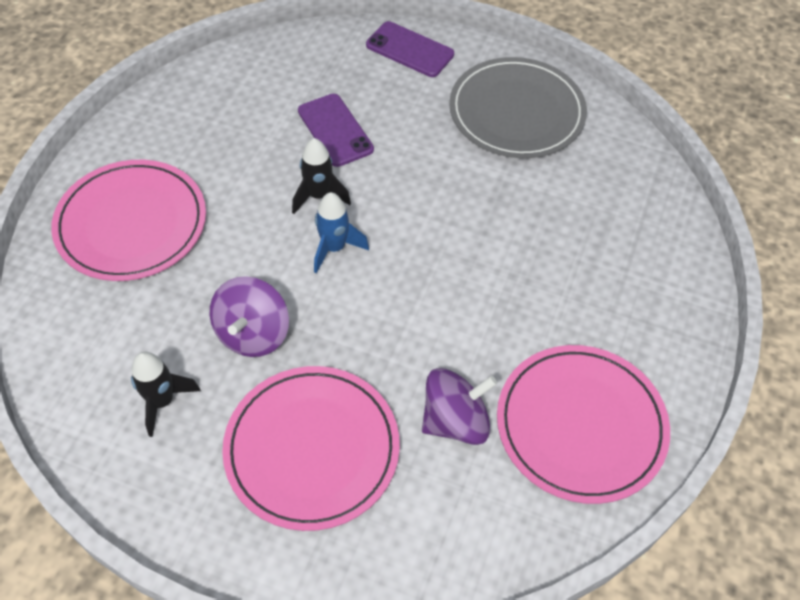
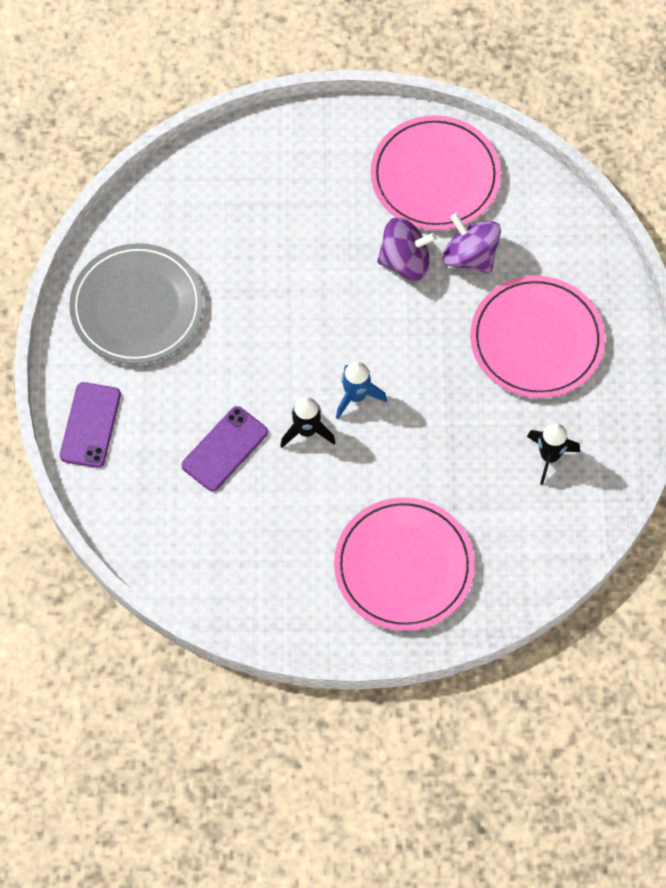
camera: 110 degrees left, 10 degrees up
purple spinning top [210,276,289,357] -> purple spinning top moved to [377,217,437,280]

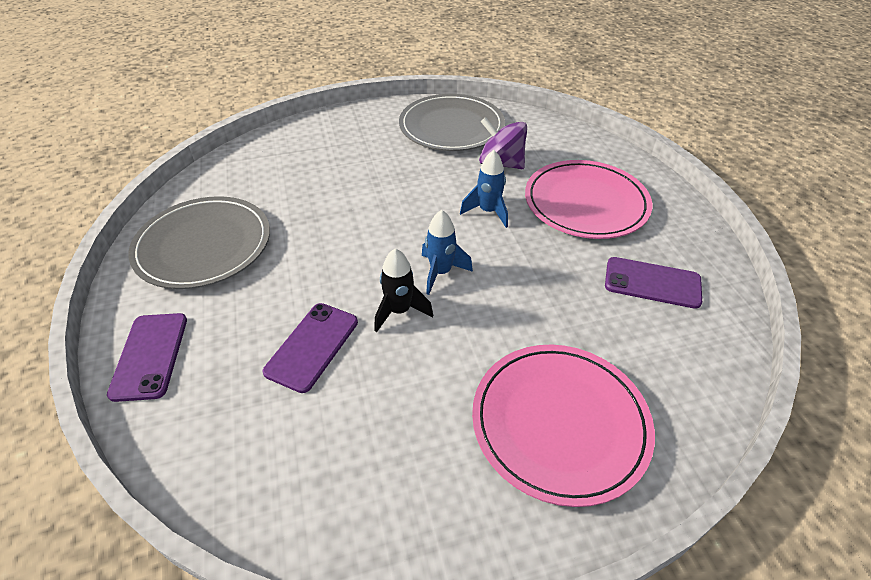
camera: 15 degrees left, 20 degrees down
pink plate [371,115,501,230] -> grey plate [399,94,505,151]
purple spinning top [377,217,437,280] -> none
black rocket [527,423,580,485] -> purple phone [605,257,702,309]
none -> blue rocket [460,150,508,228]

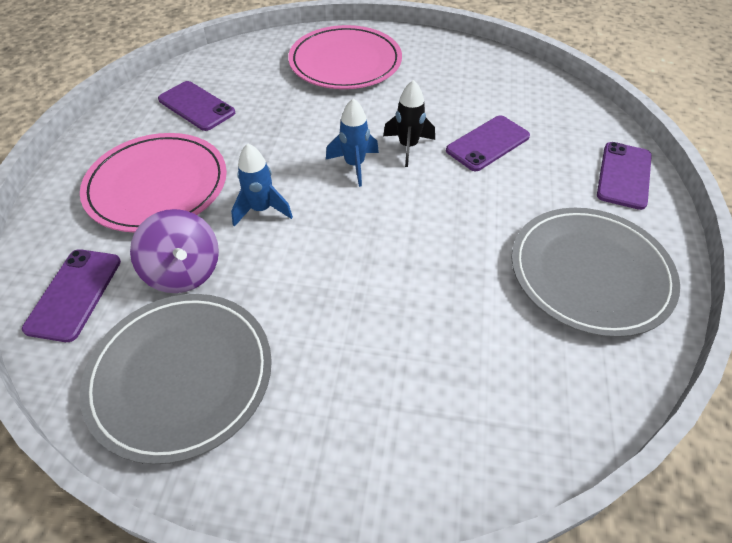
camera: 155 degrees left, 5 degrees up
none -> purple phone [22,249,121,342]

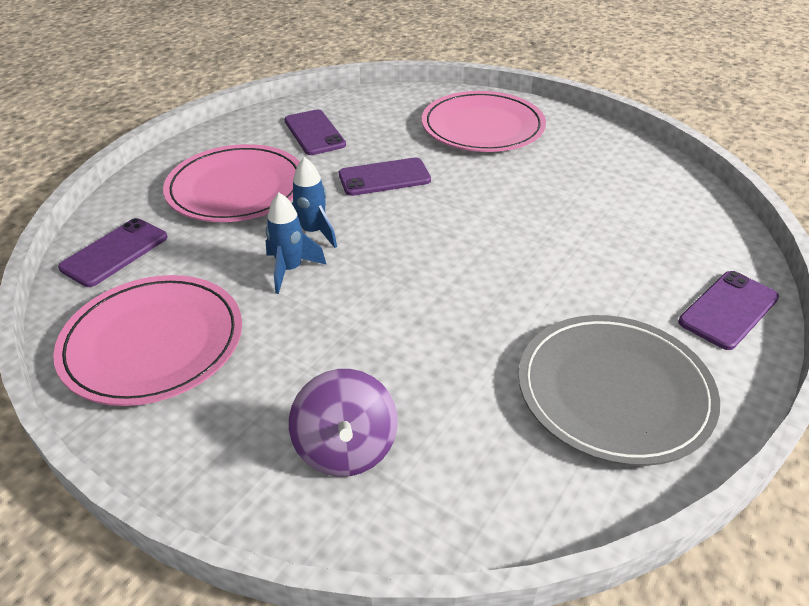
camera: 25 degrees right, 10 degrees down
grey plate [80,294,272,464] -> pink plate [53,275,242,406]
purple spinning top [130,209,219,293] -> purple spinning top moved to [289,369,398,477]
blue rocket [326,98,379,187] -> blue rocket moved to [266,193,327,294]
black rocket [383,80,435,167] -> none
purple phone [446,115,530,171] -> purple phone moved to [339,158,431,196]

